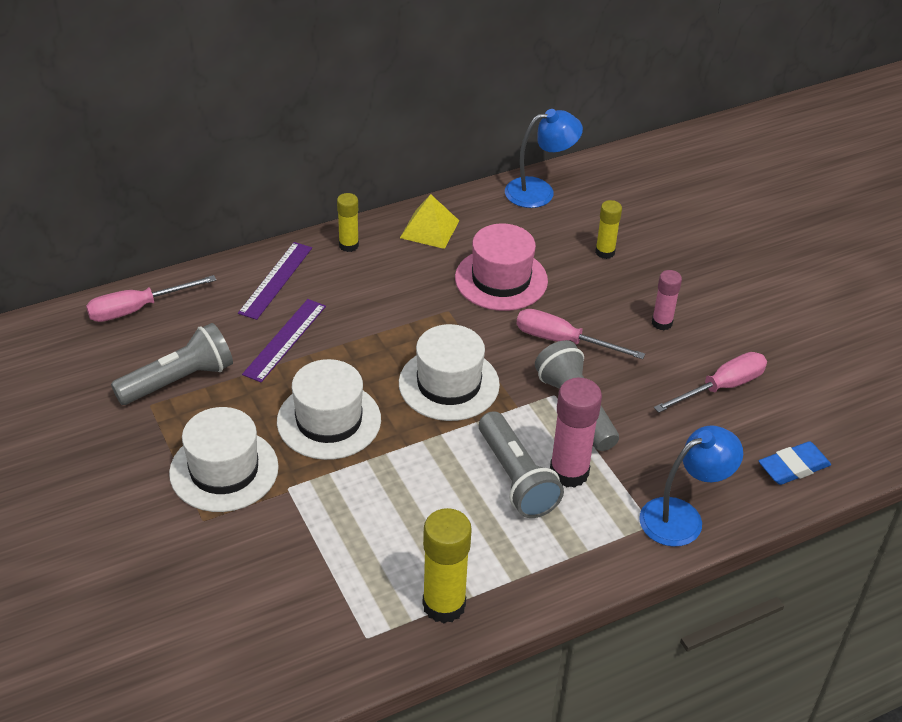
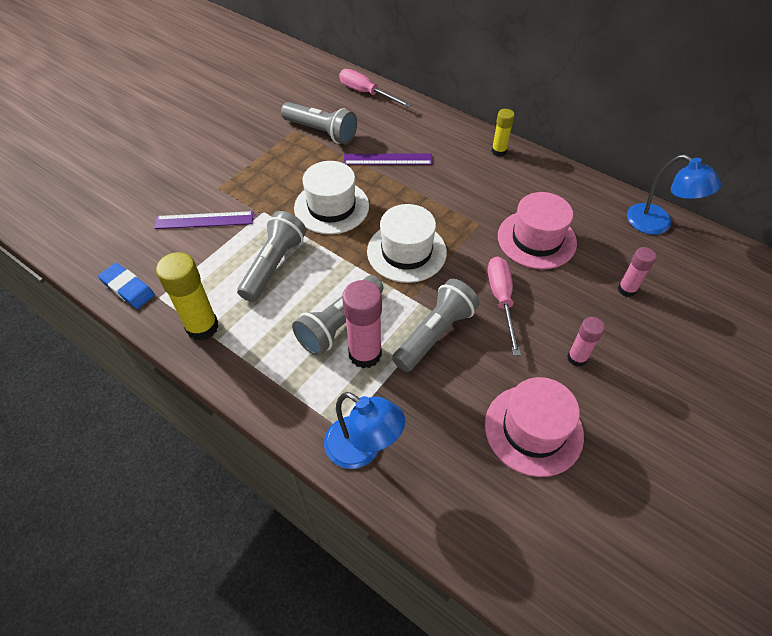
camera: 65 degrees right, 10 degrees up
white hat [169,407,279,512] -> none
purple ruler [238,242,312,320] -> purple ruler moved to [154,211,253,229]
yellow pyramid [400,194,459,249] -> none
yellow glue stick [595,200,622,259] -> pink glue stick [618,247,656,297]
pink screwdriver [654,352,767,413] -> pink hat [485,377,584,477]
blue eraser [759,441,831,485] -> blue eraser moved to [98,263,155,309]
none -> grey flashlight [237,211,306,302]

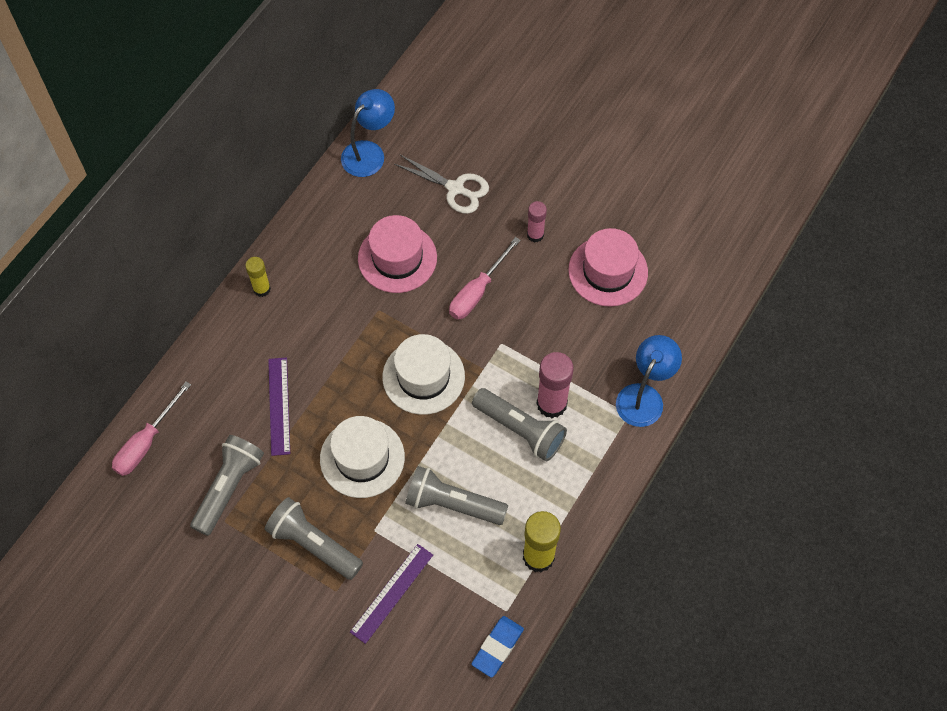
camera: 95 degrees left, 10 degrees up
purple ruler [154,211,253,229] -> purple ruler turned 45 degrees clockwise [350,544,433,644]
grey flashlight [392,279,479,372] -> grey flashlight moved to [265,497,363,580]
pink screwdriver [488,256,521,356] -> pink screwdriver turned 45 degrees counterclockwise [449,237,521,320]
pink glue stick [618,247,656,297] -> white scissors [394,155,489,214]

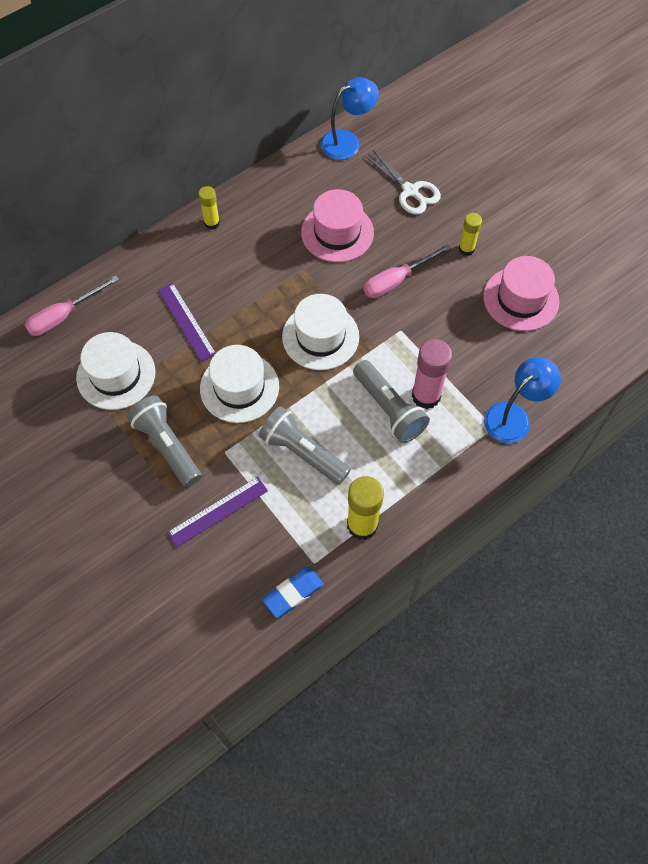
camera: 20 degrees right, 0 degrees up
grey flashlight [190,435,264,536] -> white hat [76,332,155,410]
purple ruler [268,357,290,456] -> purple ruler turned 45 degrees counterclockwise [158,283,216,362]
pink glue stick [527,201,547,243] -> yellow glue stick [459,213,482,256]

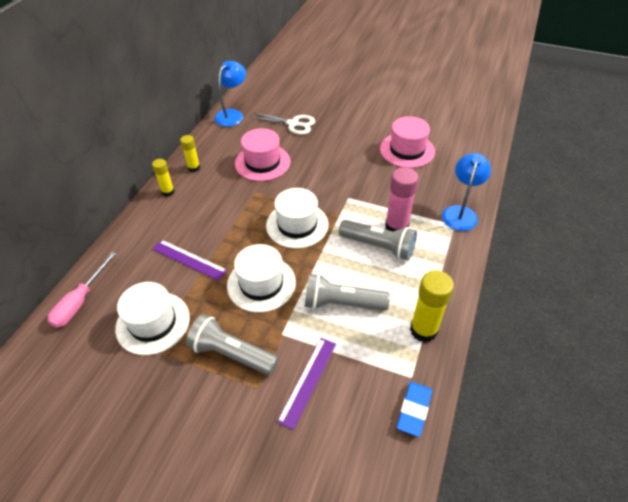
camera: 30 degrees left, 15 degrees down
pink screwdriver [364,244,451,298] -> none
yellow glue stick [459,213,482,256] -> yellow glue stick moved to [180,135,200,172]

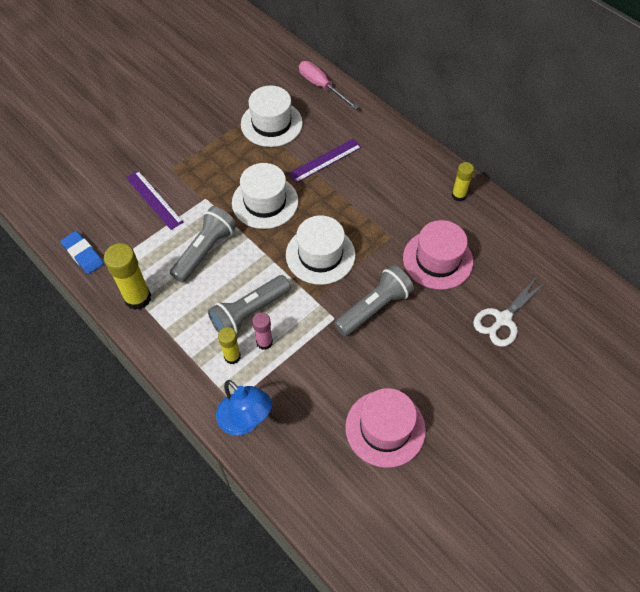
camera: 115 degrees right, 10 degrees up
yellow glue stick [152,159,175,197] -> yellow glue stick moved to [218,327,241,364]
grey flashlight [186,314,278,375] -> grey flashlight moved to [334,265,414,336]
blue lamp [214,61,246,127] -> none
pink glue stick [385,167,419,231] -> pink glue stick [252,312,273,350], size x0.59

